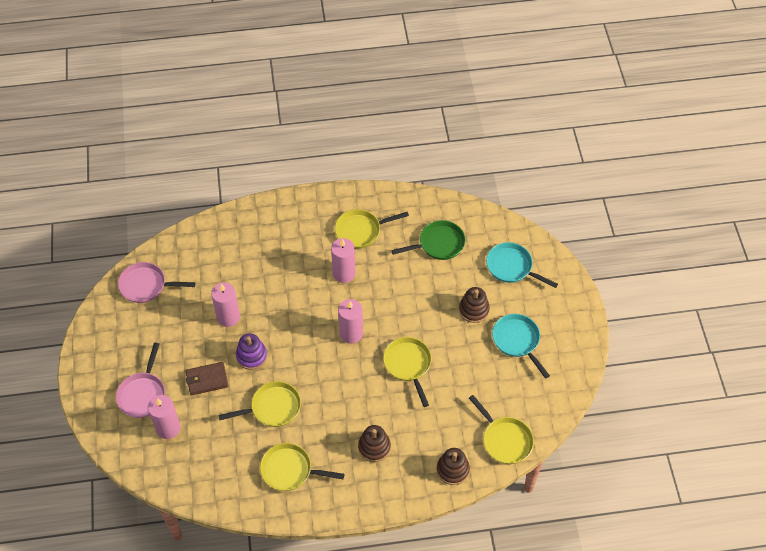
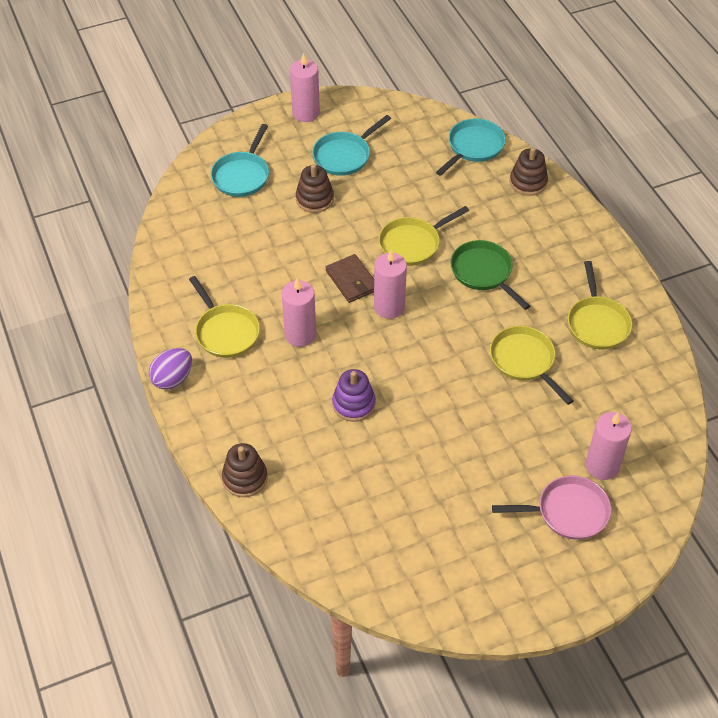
camera: 105 degrees left, 5 degrees down
pink pan [118,262,196,303] -> none
brown wallet [186,362,228,396] -> brown wallet moved to [326,254,374,303]
pink candle [211,282,240,327] -> pink candle moved to [290,53,320,122]
purple stacking toy [236,333,267,370] -> purple stacking toy moved to [332,369,376,422]
brown stacking toy [358,425,391,462] -> brown stacking toy moved to [222,443,267,497]
green pan [391,220,466,260] -> green pan moved to [451,240,530,310]
yellow pan [469,395,534,464] -> turquoise pan [436,119,506,176]
none -> purple egg [149,348,192,390]

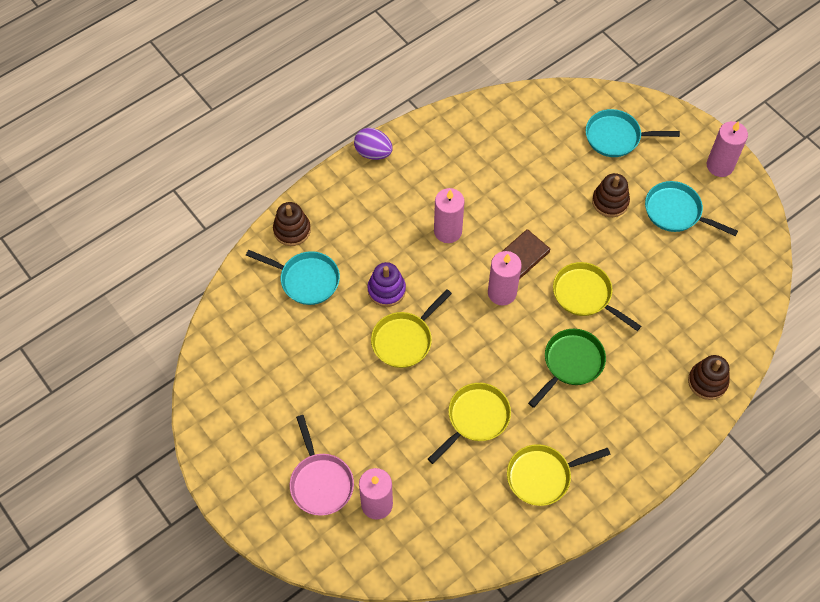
camera: 75 degrees right, 10 degrees up
yellow pan [189,276,260,358] -> yellow pan moved to [371,289,452,368]
turquoise pan [436,119,506,176] -> turquoise pan moved to [246,250,340,305]

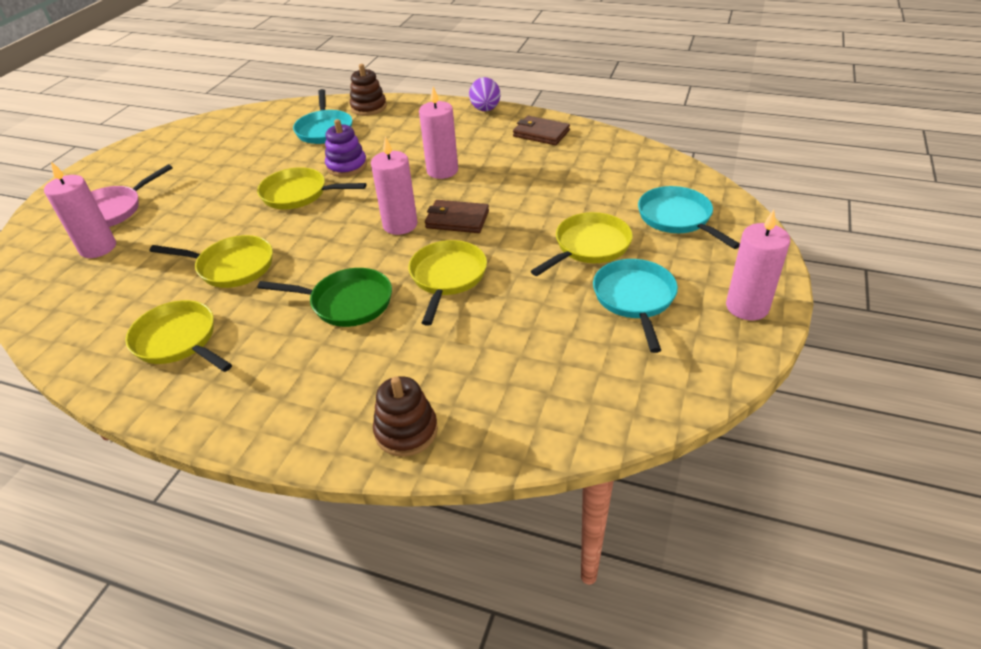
camera: 60 degrees right, 20 degrees down
brown stacking toy [592,173,630,217] -> yellow pan [531,212,633,276]
none -> brown wallet [513,116,570,145]

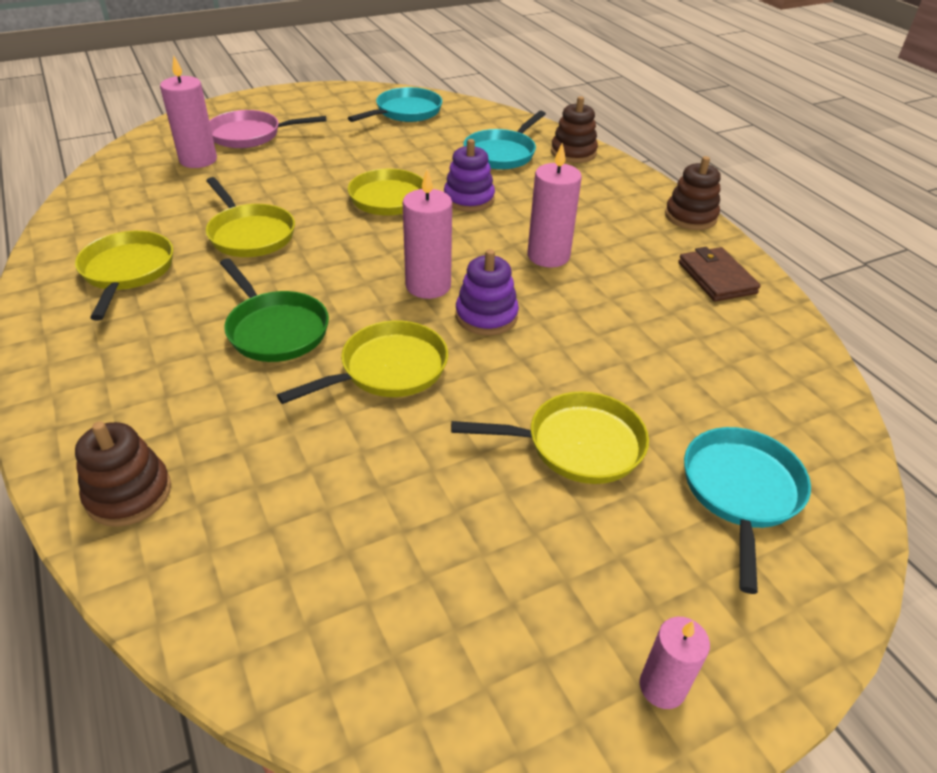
camera: 40 degrees right, 0 degrees up
brown wallet [425,200,489,233] -> purple stacking toy [456,249,519,335]
purple egg [469,77,500,111] -> brown stacking toy [665,156,721,230]
turquoise pan [593,259,678,353] -> turquoise pan moved to [348,87,442,122]
pink candle [726,210,790,320] -> pink candle [640,617,710,709], size x0.62

